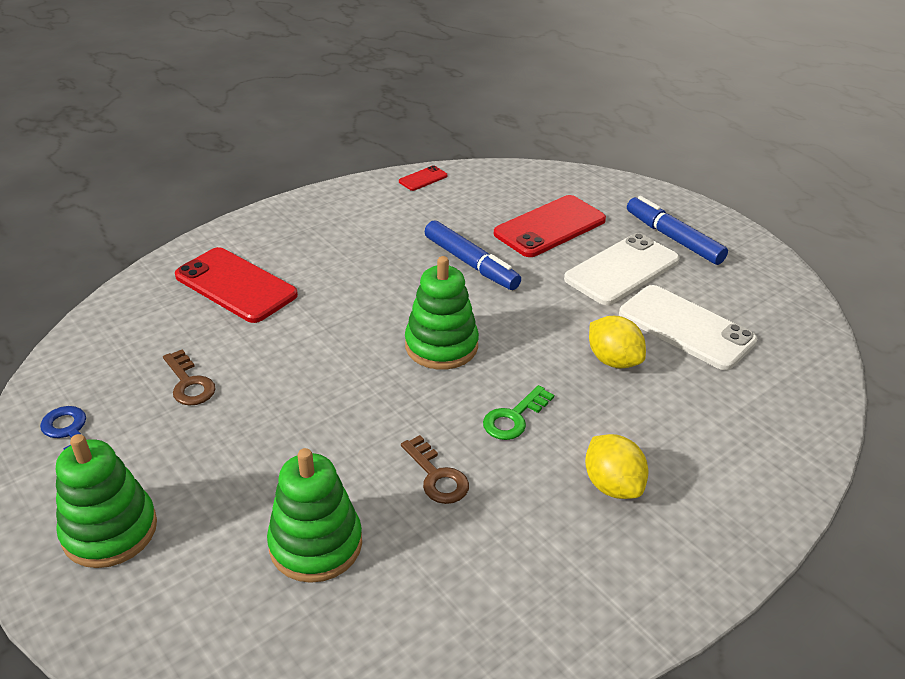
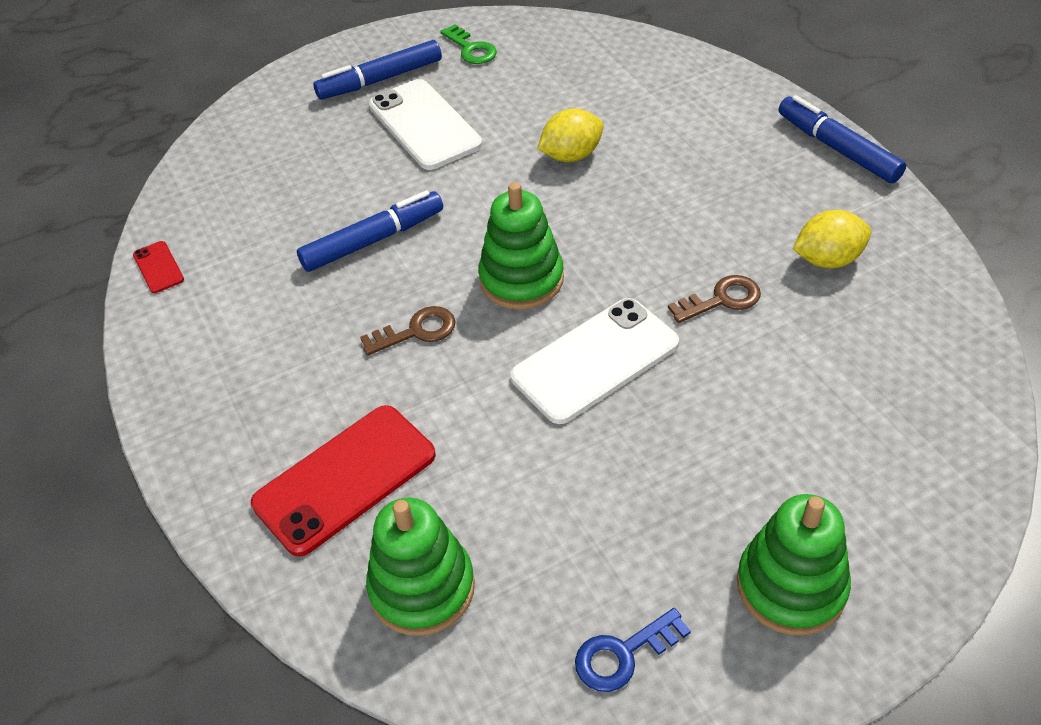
camera: 75 degrees left, 10 degrees up
brown key [163,349,216,406] -> brown key moved to [360,306,455,356]
green stacking toy [267,448,362,583] -> green stacking toy moved to [366,497,475,636]
green key [483,385,554,440] -> green key moved to [440,24,497,64]
red phone [494,195,606,257] -> none
yellow lemon [585,434,648,499] -> yellow lemon moved to [793,210,871,268]
white phone [619,285,757,370] -> white phone moved to [510,298,679,424]
none -> blue marker [779,95,906,183]

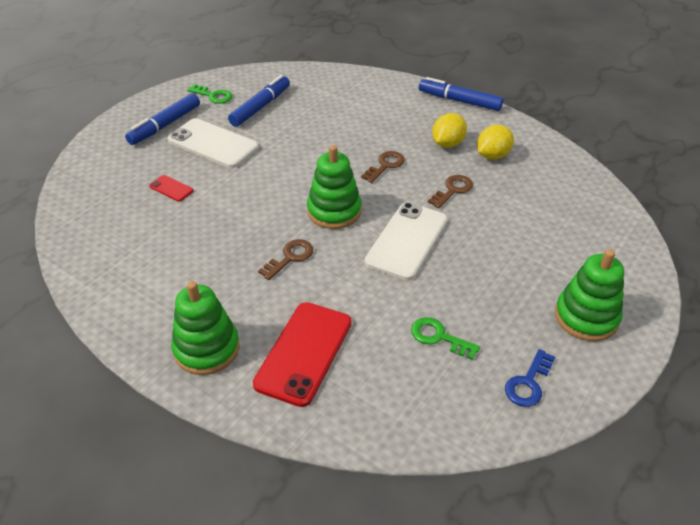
camera: 30 degrees left, 5 degrees down
red phone [133,241,184,293] -> red phone moved to [149,175,193,201]
blue marker [297,190,443,272] -> blue marker moved to [228,75,290,127]
green stacking toy [366,497,475,636] -> green stacking toy moved to [171,281,240,375]
yellow lemon [537,108,603,162] -> yellow lemon moved to [432,113,467,148]
none -> brown key [361,151,405,183]
none -> green key [411,317,480,360]

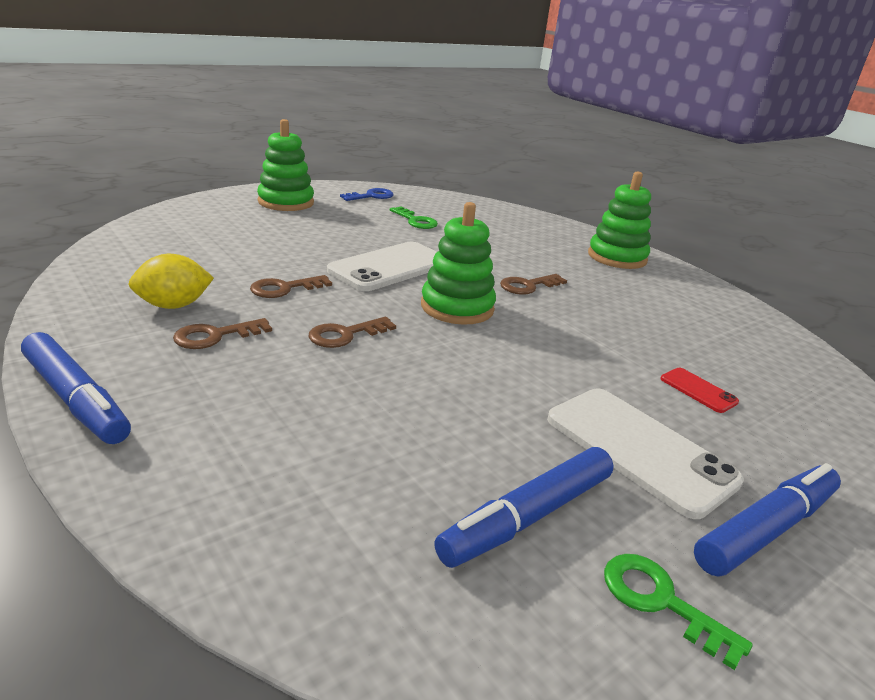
camera: 165 degrees left, 15 degrees down
red phone [253,302,352,407] -> none
yellow lemon [432,113,467,148] -> brown key [173,318,272,349]

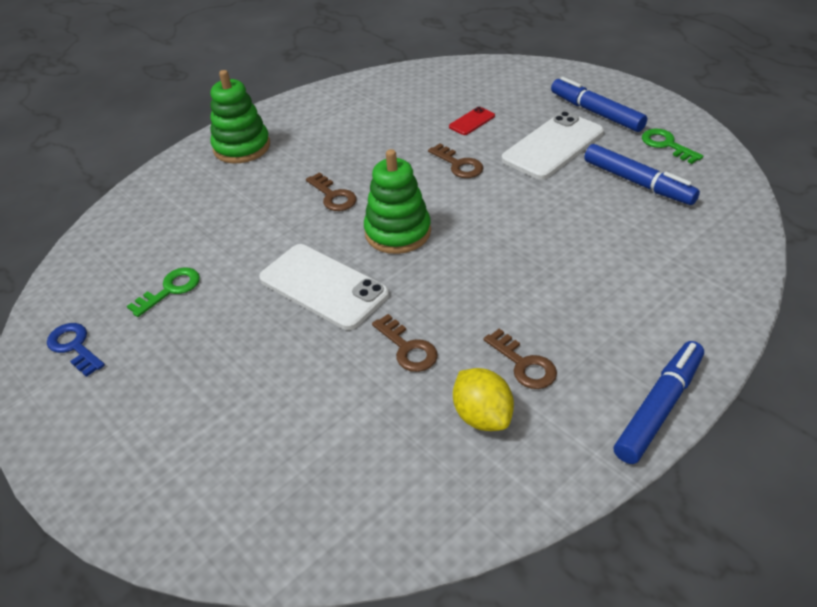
camera: 90 degrees left, 15 degrees up
green stacking toy [257,119,314,211] -> none
brown key [309,317,396,348] -> brown key moved to [428,143,483,178]
green key [604,554,753,670] -> green key turned 105 degrees clockwise [642,129,703,164]

